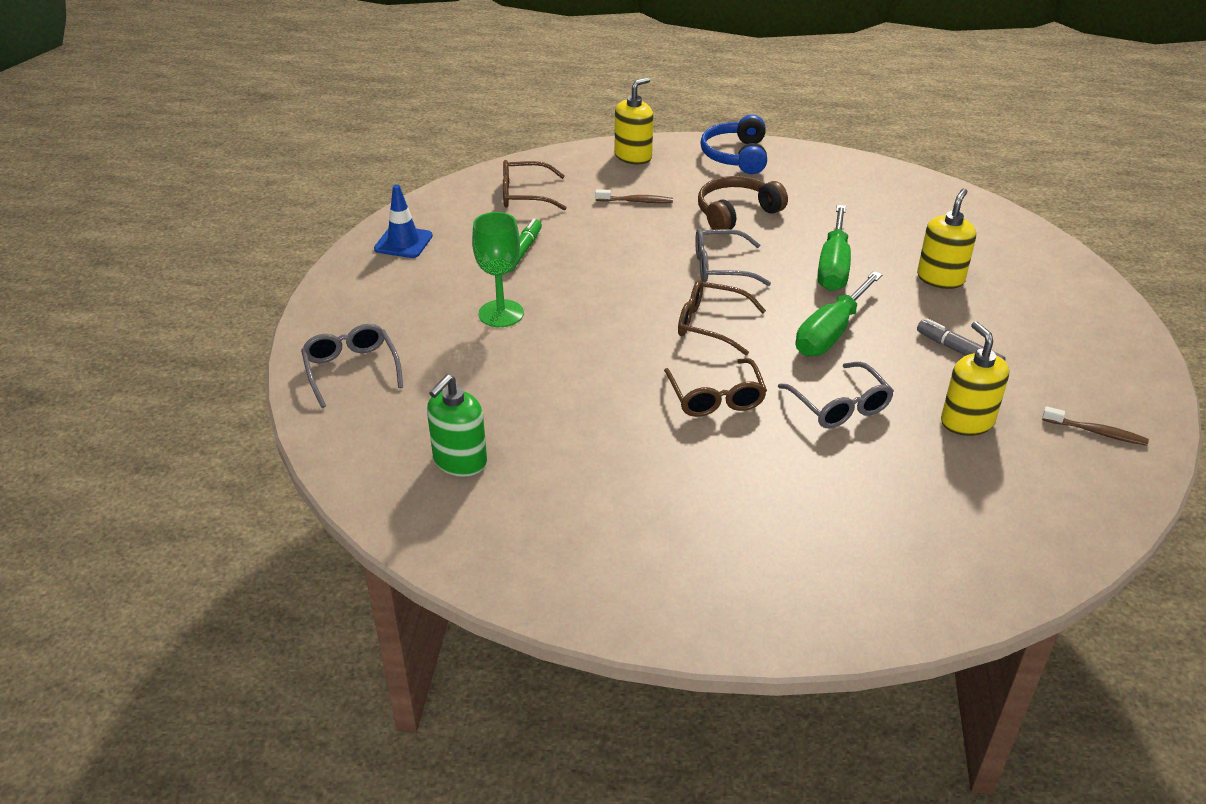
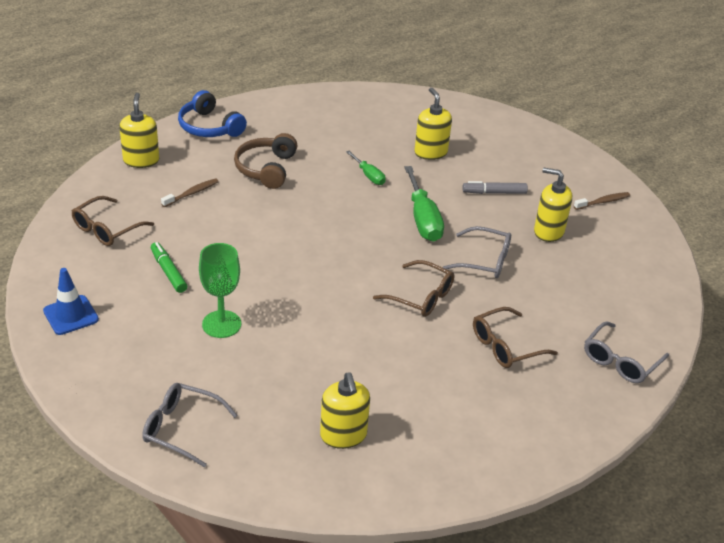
camera: 50 degrees left, 0 degrees up
green soap dispenser [427,374,487,477] -> yellow soap dispenser [320,373,370,449]
brown glasses [678,279,766,355] -> brown glasses moved to [473,307,558,368]
grey glasses [695,228,771,286] -> grey glasses moved to [584,321,669,383]
green screwdriver [817,205,851,291] -> green screwdriver [346,151,386,185], size x0.55

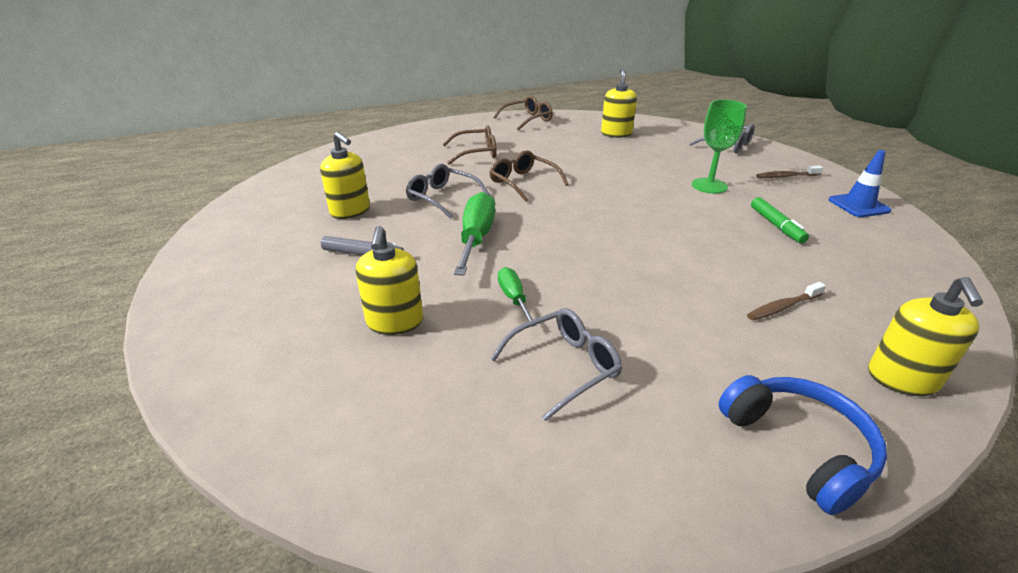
camera: 160 degrees left, 5 degrees down
brown glasses [72,196,154,246] -> brown glasses moved to [493,96,553,131]
brown headphones [234,133,297,189] -> none
brown toothbrush [574,192,630,210] -> brown toothbrush moved to [756,166,823,178]
grey glasses [584,321,669,383] -> grey glasses moved to [490,308,622,421]

